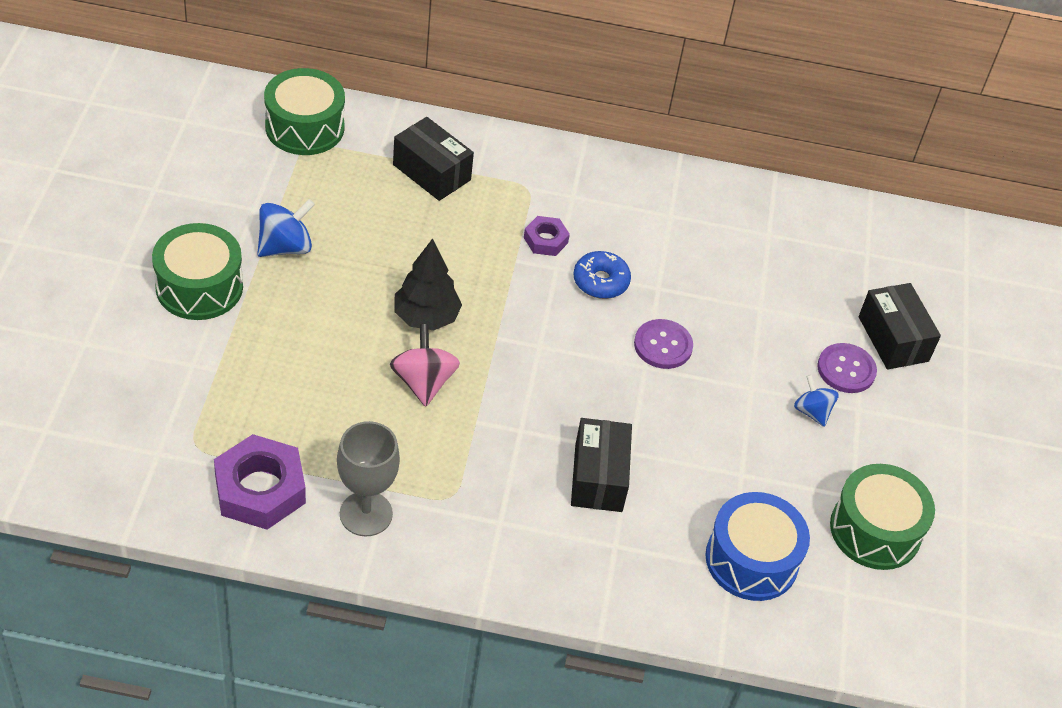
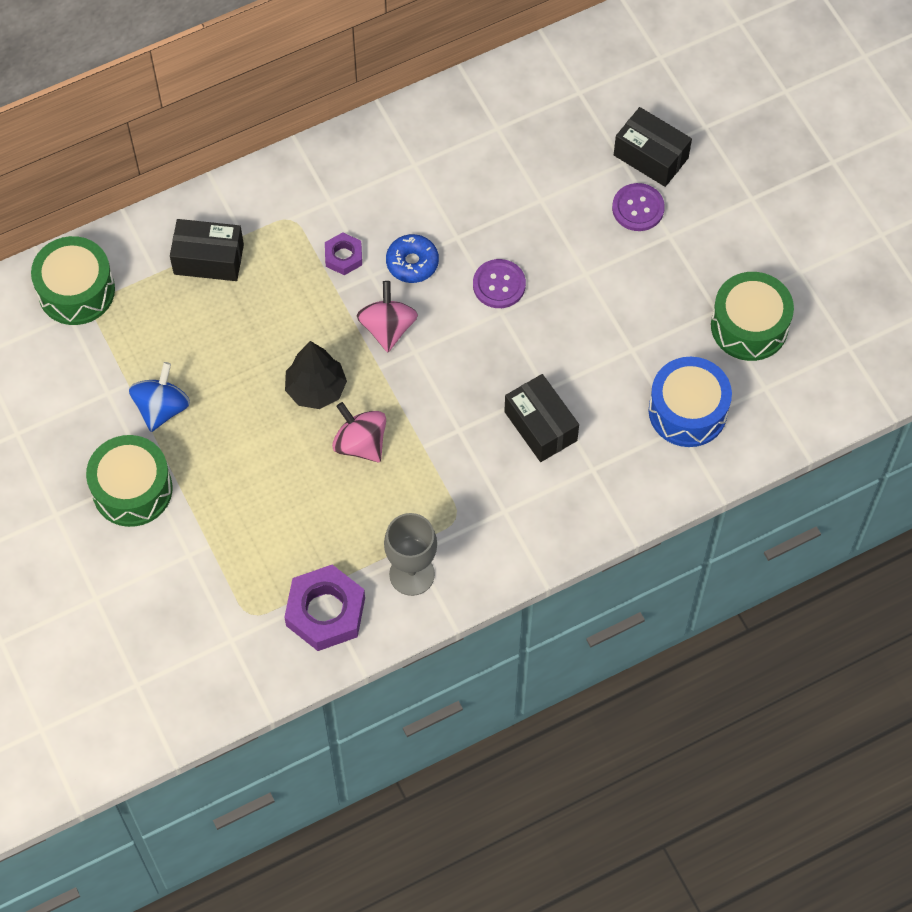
camera: 30 degrees left, 15 degrees up
blue spinning top [794,375,839,427] -> none
none -> pink spinning top [357,281,418,352]

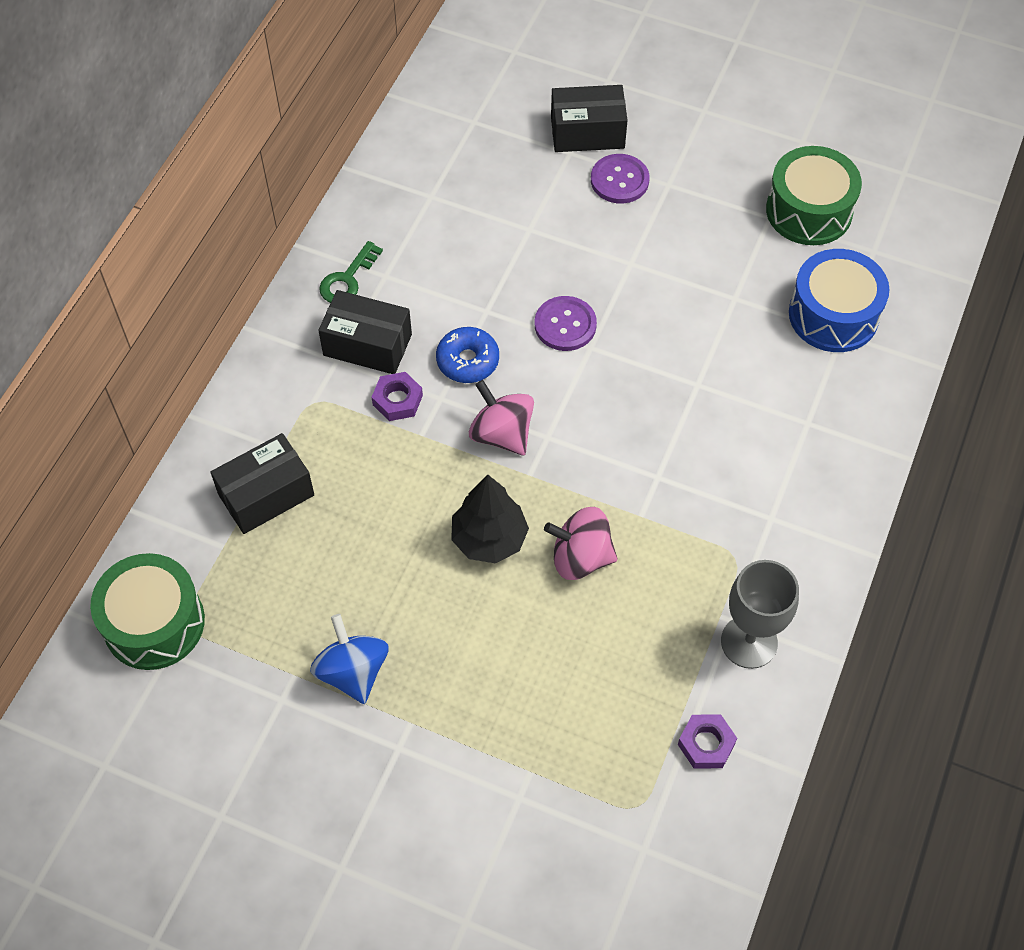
camera: 40 degrees left, 5 degrees down
green drum [86,435,172,527] -> none
purple nut [284,565,365,651] -> purple nut [678,714,737,769], size x0.54
black box [504,374,579,462] -> black box moved to [318,290,412,374]
none -> green key [319,241,383,303]

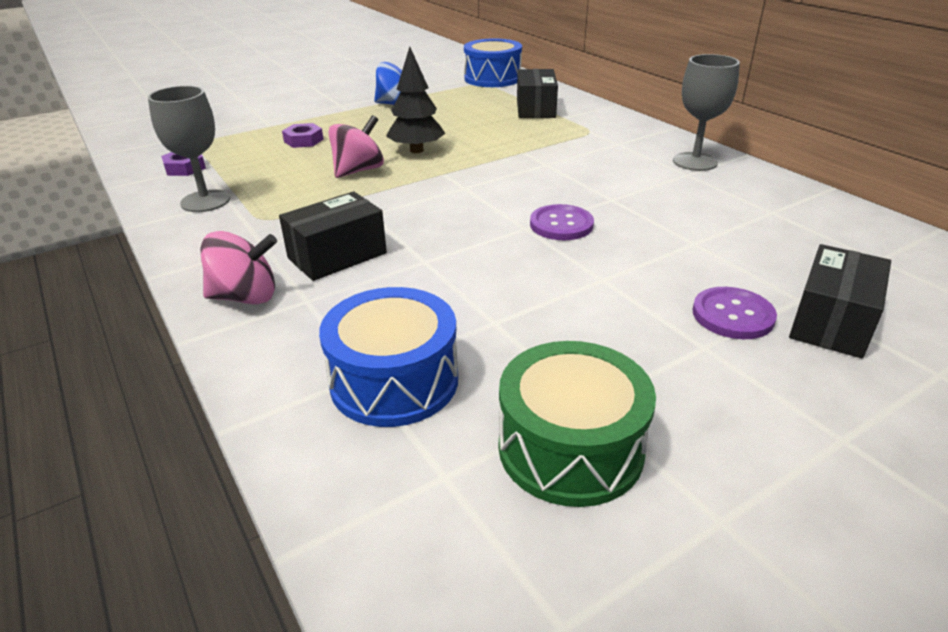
camera: 125 degrees right, 25 degrees down
green drum [90,553,205,670] -> blue drum [464,38,522,87]
black box [318,290,412,374] -> black box moved to [279,192,387,281]
green key [319,241,383,303] -> grey goblet [673,54,740,171]
purple nut [372,372,423,421] -> purple nut moved to [282,123,324,148]
blue donut [436,327,499,383] -> none
pink spinning top [469,380,534,455] -> pink spinning top moved to [200,231,277,305]

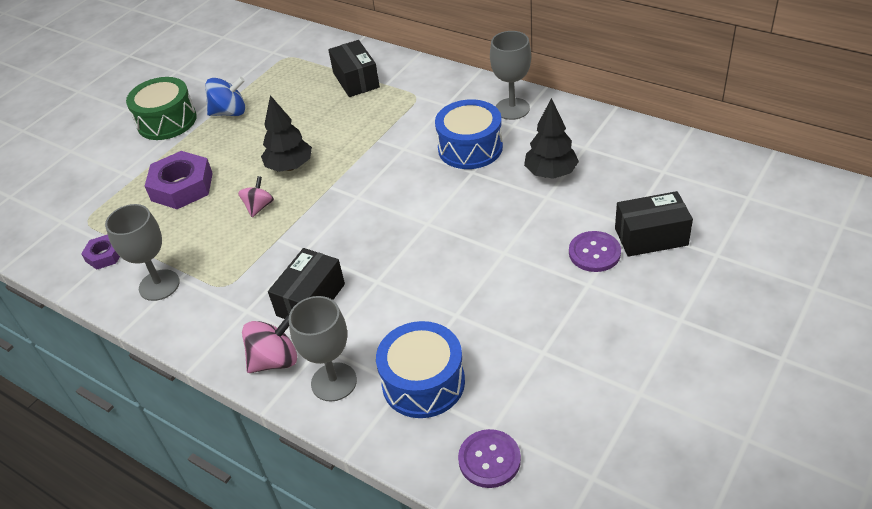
camera: 20 degrees left, 10 degrees up
purple nut [282,123,324,148] -> purple nut [145,151,213,209], size x1.86
pink spinning top [328,115,384,178] -> pink spinning top [238,176,274,217], size x0.66
blue drum [464,38,522,87] -> blue drum moved to [435,99,503,169]
green drum [499,341,656,507] -> green drum moved to [126,77,197,140]
purple button [530,204,594,240] -> purple button moved to [458,429,521,488]
black box [789,244,891,358] -> black box turned 75 degrees clockwise [615,191,693,257]
none -> grey goblet [289,296,357,402]
none -> black tree [524,98,579,179]

